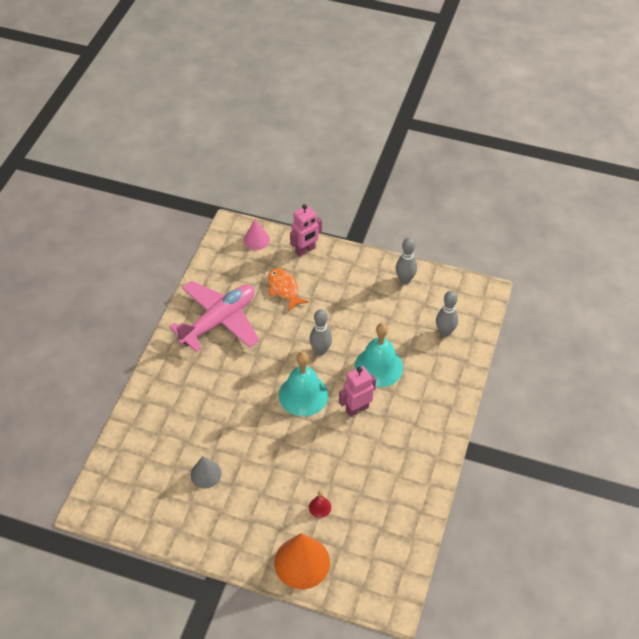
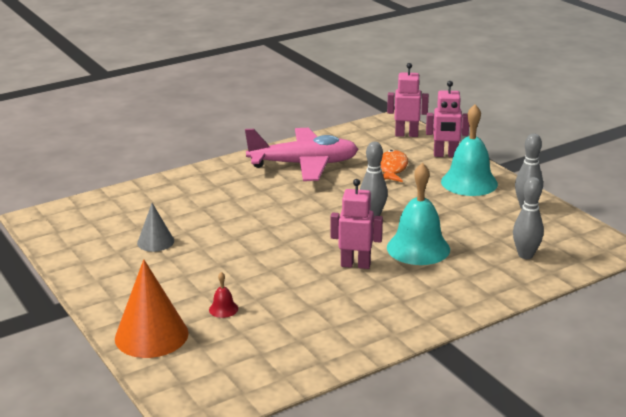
camera: 40 degrees right, 25 degrees down
pink cone [244,219,270,250] -> pink robot [387,63,429,137]
turquoise bell [279,352,328,417] -> turquoise bell moved to [441,104,498,196]

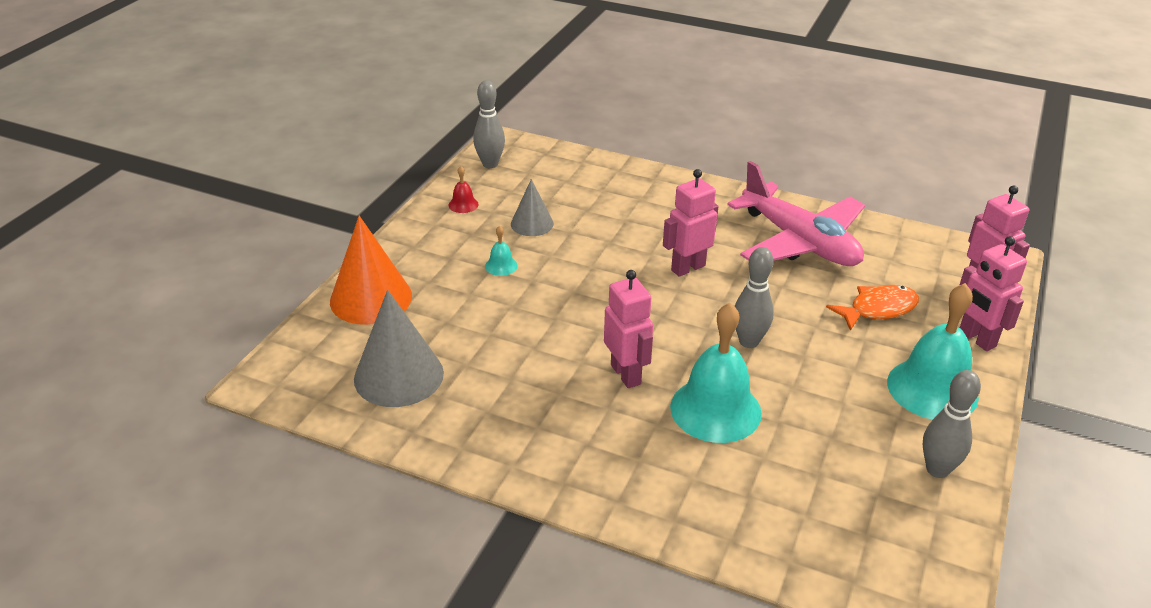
camera: 55 degrees right, 10 degrees up
red bell [209,272,238,318] -> red bell moved to [449,166,479,213]
grey bowling pin [513,177,544,259] -> grey bowling pin moved to [473,80,505,168]
none -> grey cone [354,290,444,407]
none -> turquoise bell [485,225,517,276]
none -> pink robot [663,169,719,277]

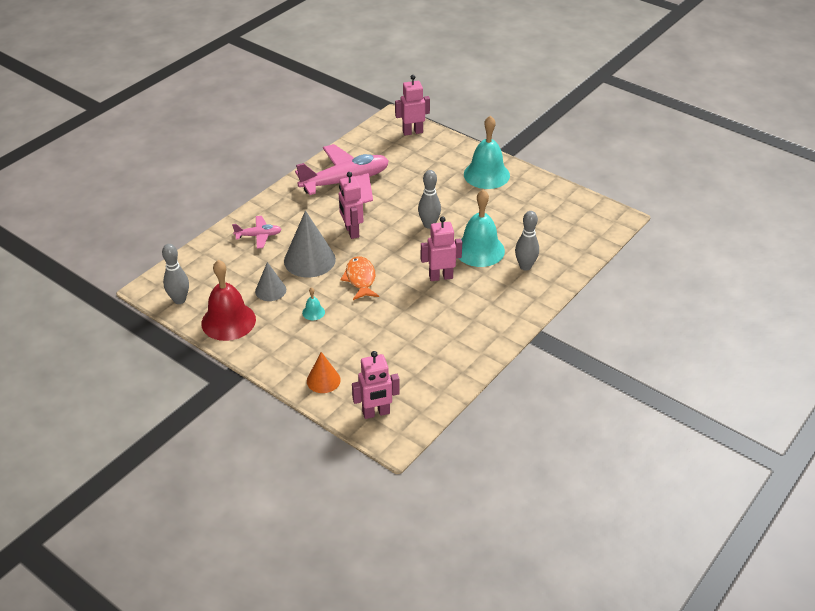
camera: 75 degrees left, 5 degrees up
orange cone [330,216,412,325] -> orange cone [307,352,341,393], size x0.58
grey cone [354,290,444,407] -> grey cone moved to [284,210,336,278]
red bell [449,166,479,213] -> red bell [201,260,256,341], size x2.37
orange fish [826,285,919,331] -> orange fish moved to [341,256,379,300]
grey bowling pin [923,370,981,478] -> grey bowling pin moved to [515,211,539,271]
pink robot [960,236,1027,351] -> pink robot moved to [352,351,400,419]
none -> pink plane [232,216,282,249]

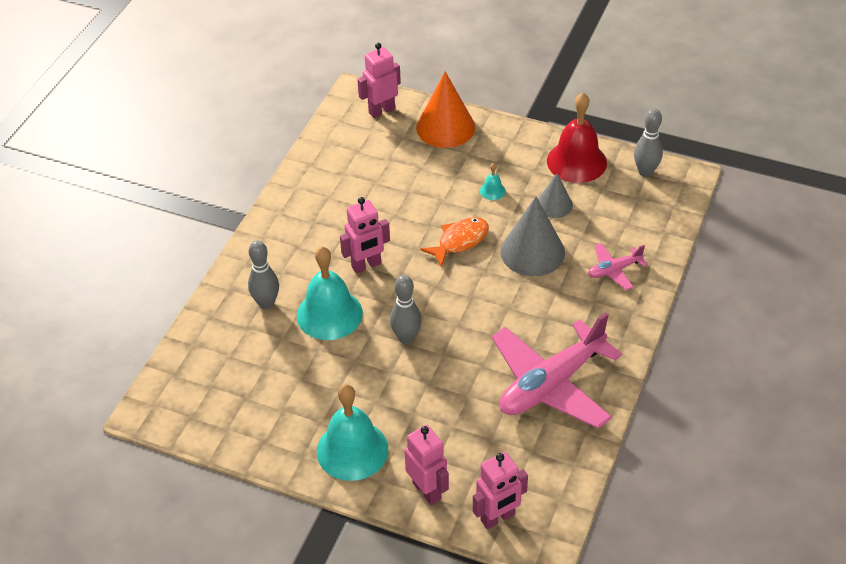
camera: 165 degrees right, 5 degrees up
orange cone [307,352,341,393] -> orange cone [416,71,475,148], size x1.71
pink robot [339,172,364,239] -> pink robot moved to [404,425,449,505]
orange fish [341,256,379,300] -> orange fish turned 105 degrees counterclockwise [420,217,489,268]

